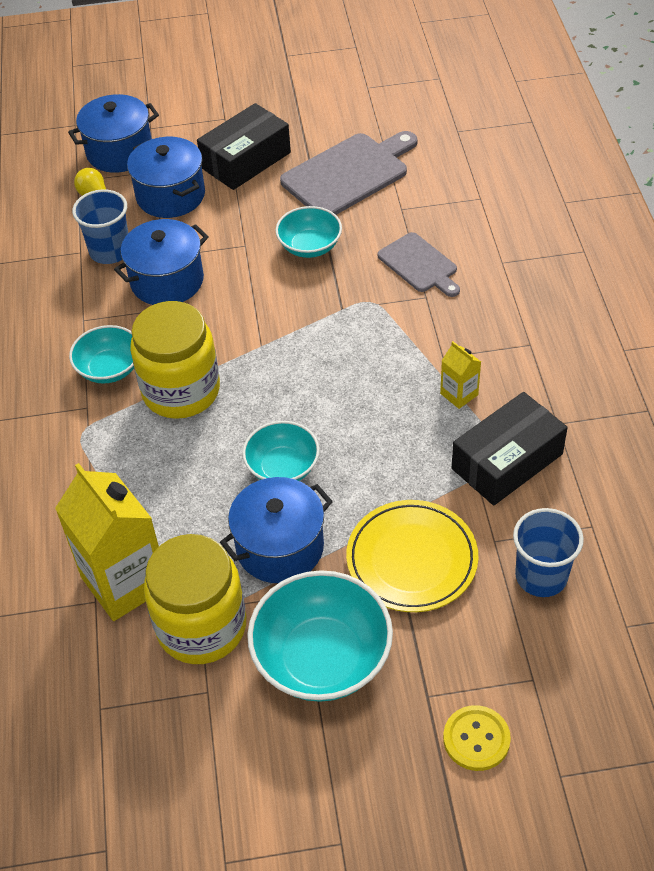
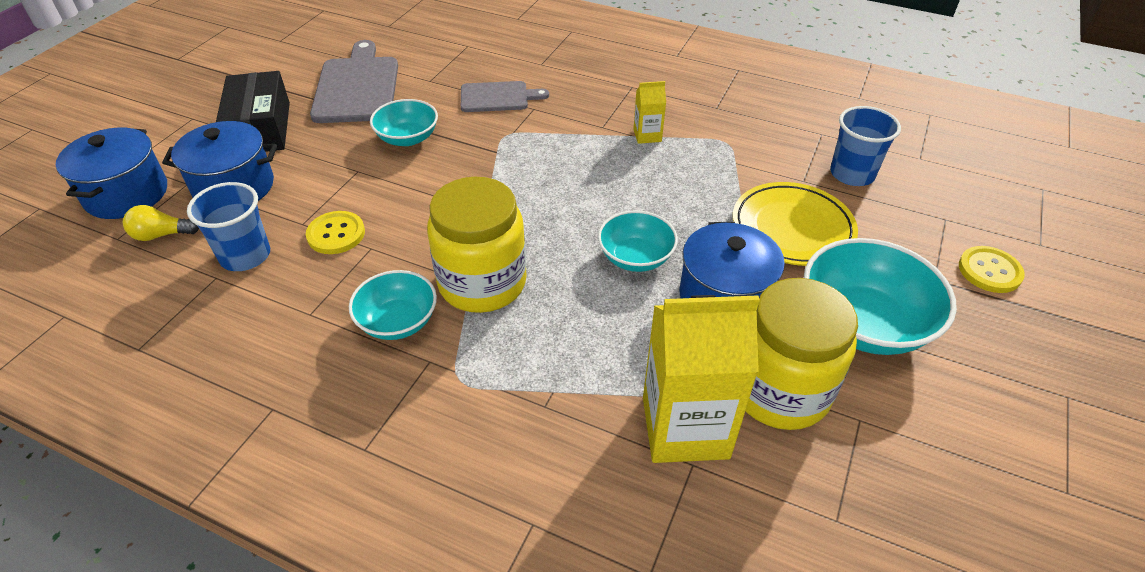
camera: 60 degrees left, 5 degrees down
blue pot [114,219,209,305] -> yellow button [306,211,365,254]
black box [452,392,568,506] -> none

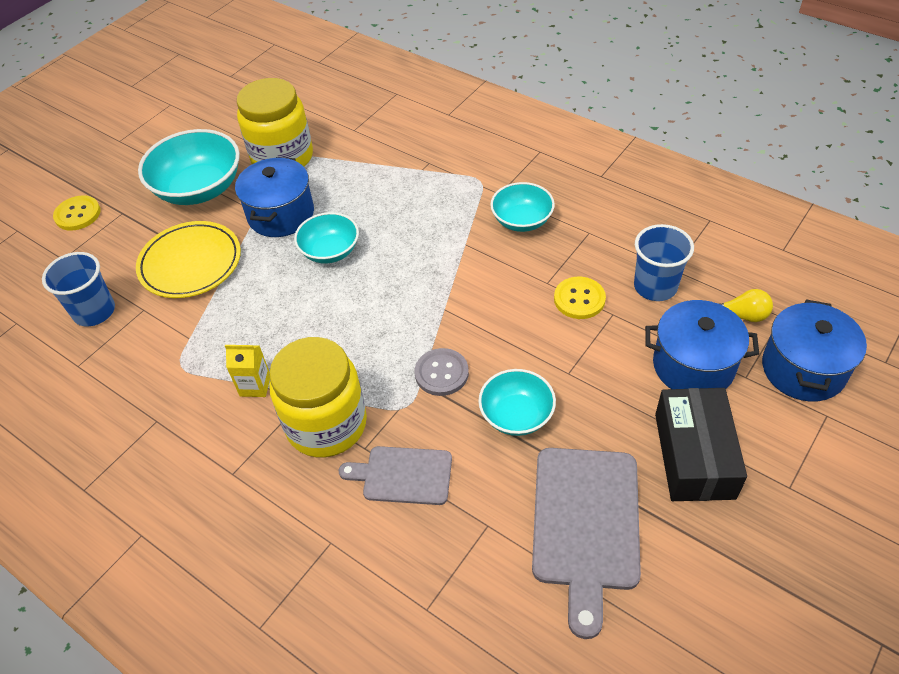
camera: 165 degrees left, 5 degrees up
yellow jar [427,177,527,313] -> yellow jar moved to [269,337,367,457]
yellow carton [643,295,760,463] -> none
none -> grey button [415,348,469,396]

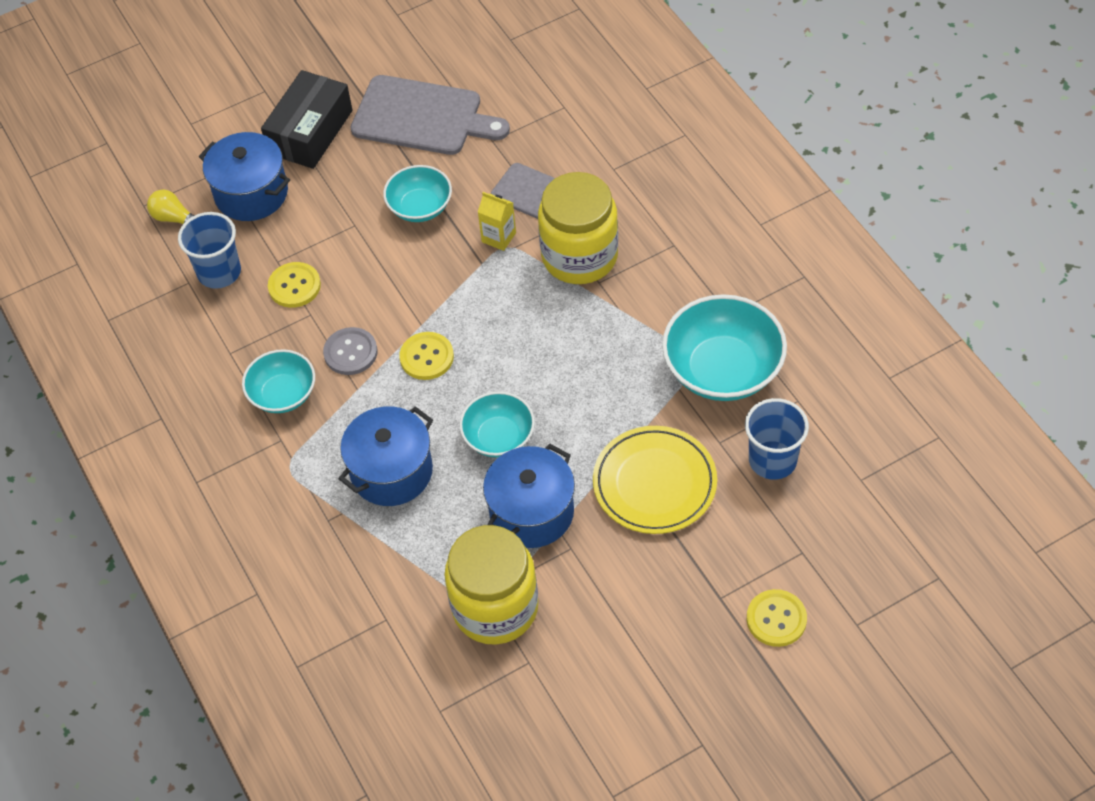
camera: 155 degrees left, 5 degrees up
turquoise bowl [138,129,240,205] -> turquoise bowl moved to [662,294,787,401]
yellow carton [225,345,270,397] -> yellow carton moved to [478,192,516,251]
grey button [415,348,469,396] -> grey button moved to [323,327,377,375]
grey cutting board [532,448,641,639] -> grey cutting board turned 75 degrees clockwise [350,75,510,155]
blue pot [762,299,867,402] -> blue pot moved to [339,406,433,506]
none -> yellow button [399,332,454,380]

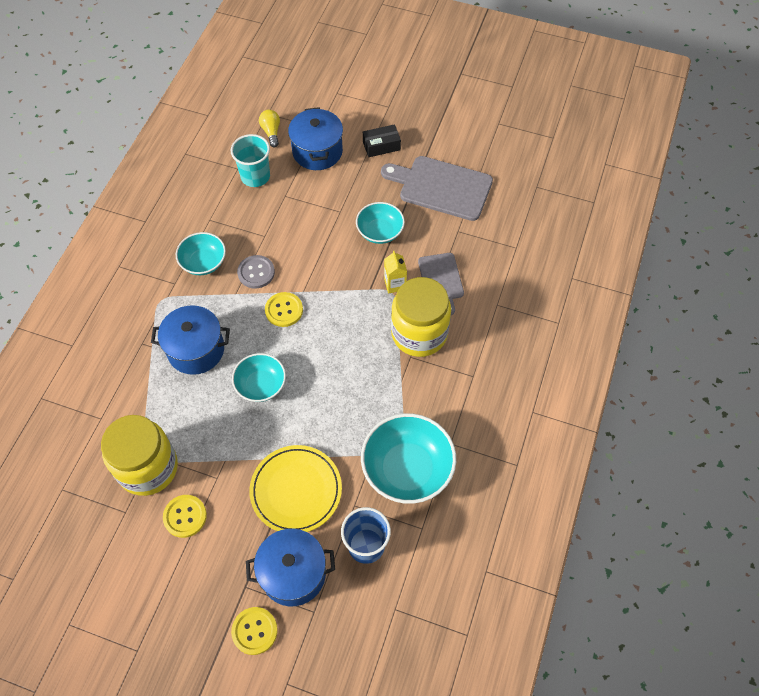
camera: 45 degrees right, 5 degrees up
blue cup [178,212,241,289] -> turquoise cup [231,134,270,187]
black box [261,70,353,169] -> black box [363,124,401,157], size x0.58
yellow button [268,262,321,308] -> yellow button moved to [163,495,207,538]
grey cutting board [350,75,510,155] -> grey cutting board turned 135 degrees clockwise [381,156,493,221]
blue pot [483,444,575,548] -> blue pot moved to [246,529,335,606]

